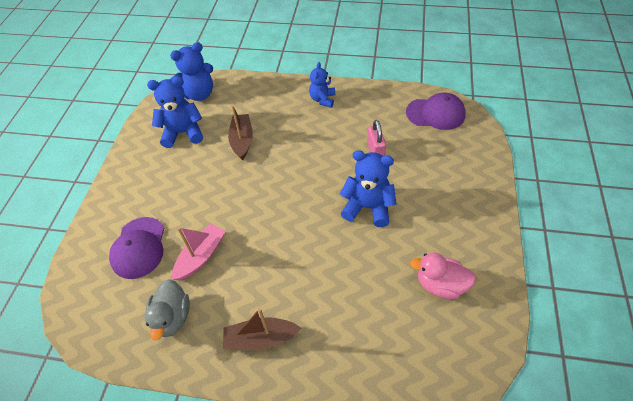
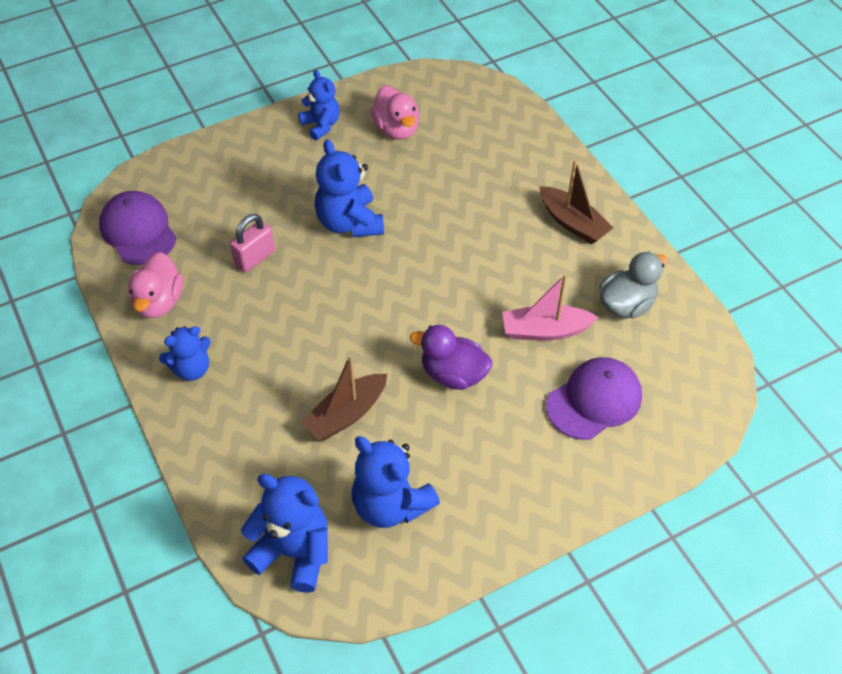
camera: 130 degrees left, 0 degrees up
none -> pink duck [128,252,183,318]
none -> blue teddy bear [298,70,340,140]
none -> purple duck [410,325,492,390]

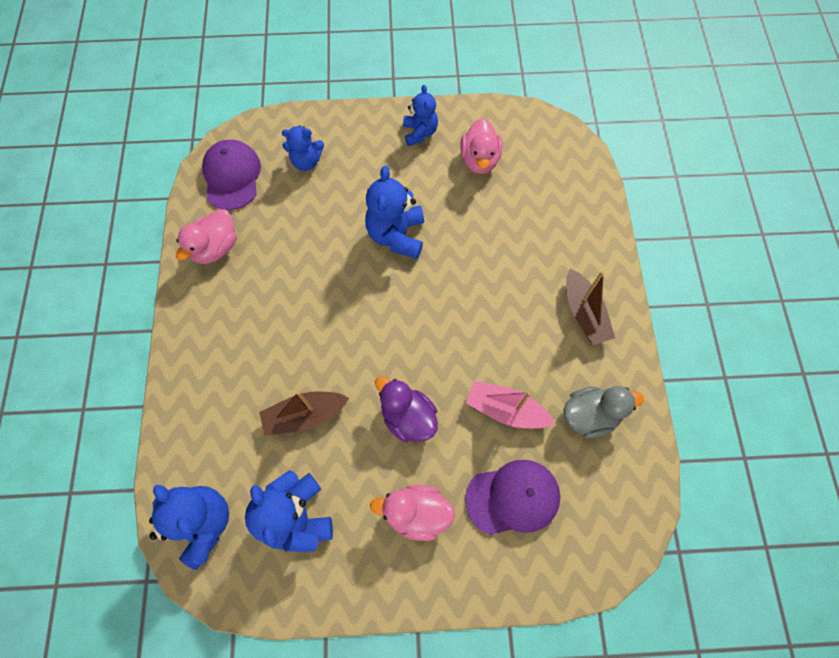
camera: 25 degrees right, 15 degrees up
blue teddy bear [159,326,211,381] -> blue teddy bear moved to [282,125,324,171]
pink padlock [230,214,275,272] -> none
none -> pink duck [370,485,455,541]

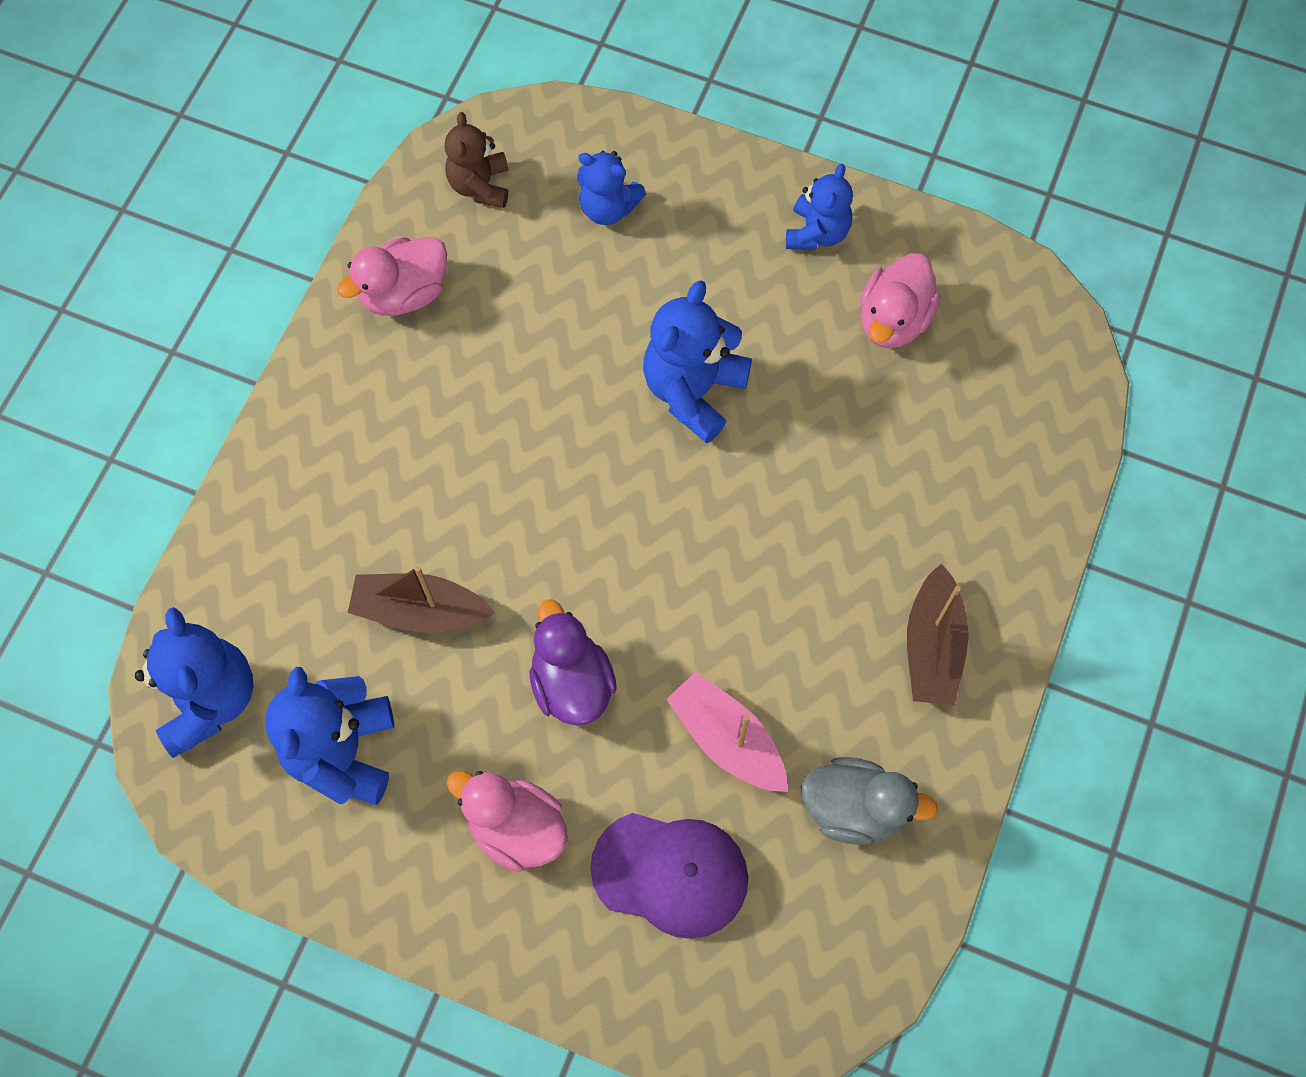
camera: 25 degrees right, 0 degrees up
purple cap [202,140,261,210] -> brown teddy bear [445,112,509,208]

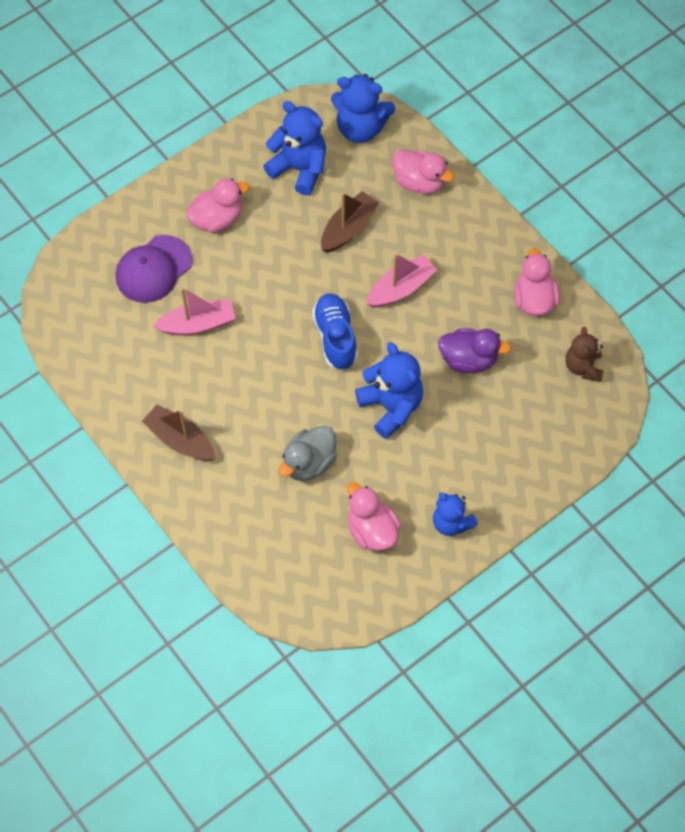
camera: 120 degrees right, 5 degrees down
brown teddy bear [445,112,509,208] -> brown teddy bear turned 120 degrees counterclockwise [566,327,604,382]
purple duck [529,600,617,726] -> purple duck moved to [438,328,511,373]
blue teddy bear [577,151,646,225] -> none
grey duck [801,757,938,845] -> grey duck moved to [279,425,337,481]
none -> blue shoe [312,293,358,370]
none -> pink boat [366,253,437,308]
none -> pink duck [392,150,454,194]

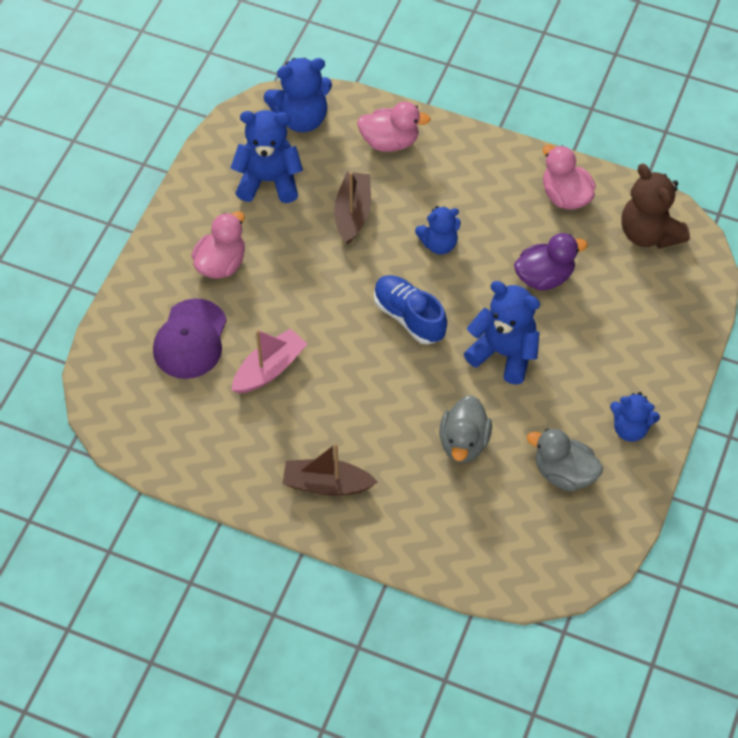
camera: 30 degrees left, 5 degrees down
pink duck [347,482,401,551] -> grey duck [527,428,603,492]
pink boat [366,253,437,308] -> blue teddy bear [415,206,461,255]
brown teddy bear [566,327,604,382] -> brown teddy bear [621,164,690,249], size x1.55

